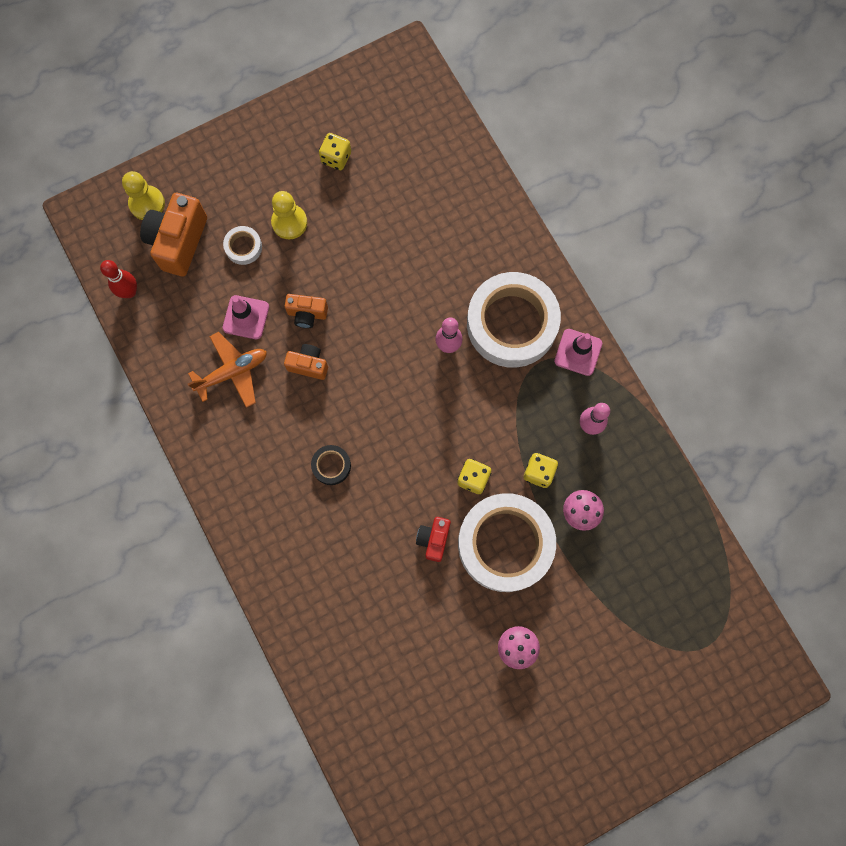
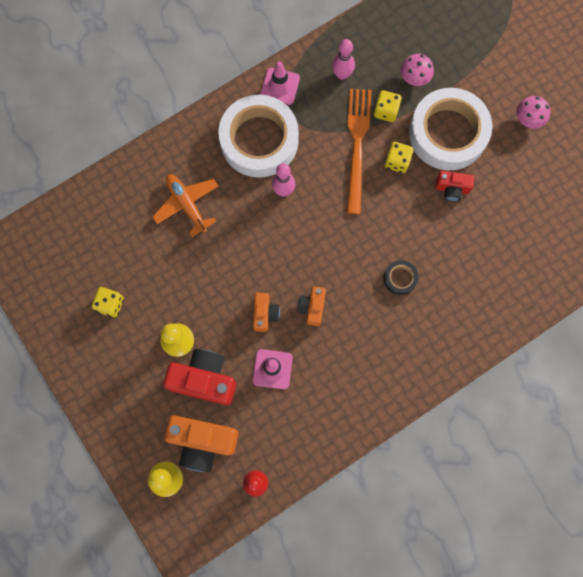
camera: 95 degrees left, 0 degrees up
orange plane [188,332,267,408] -> orange plane moved to [153,174,218,237]
white tape [223,226,262,265] -> red camera [163,349,236,405]
none -> orange fork [347,89,371,214]

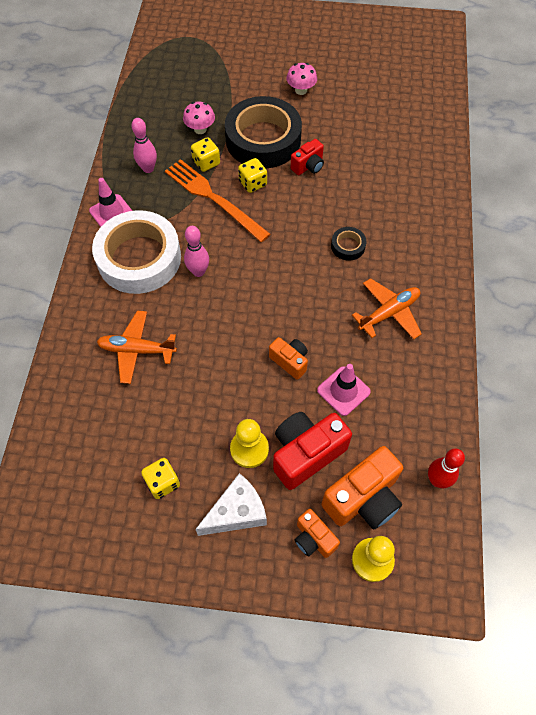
camera: 50 degrees left, 15 degrees down
orange camera [297,286,326,326] -> orange camera moved to [295,509,340,558]
white tape [409,88,492,170] -> black tape [225,96,302,169]
none -> white cheese [195,473,267,536]
none -> orange plane [352,278,422,339]

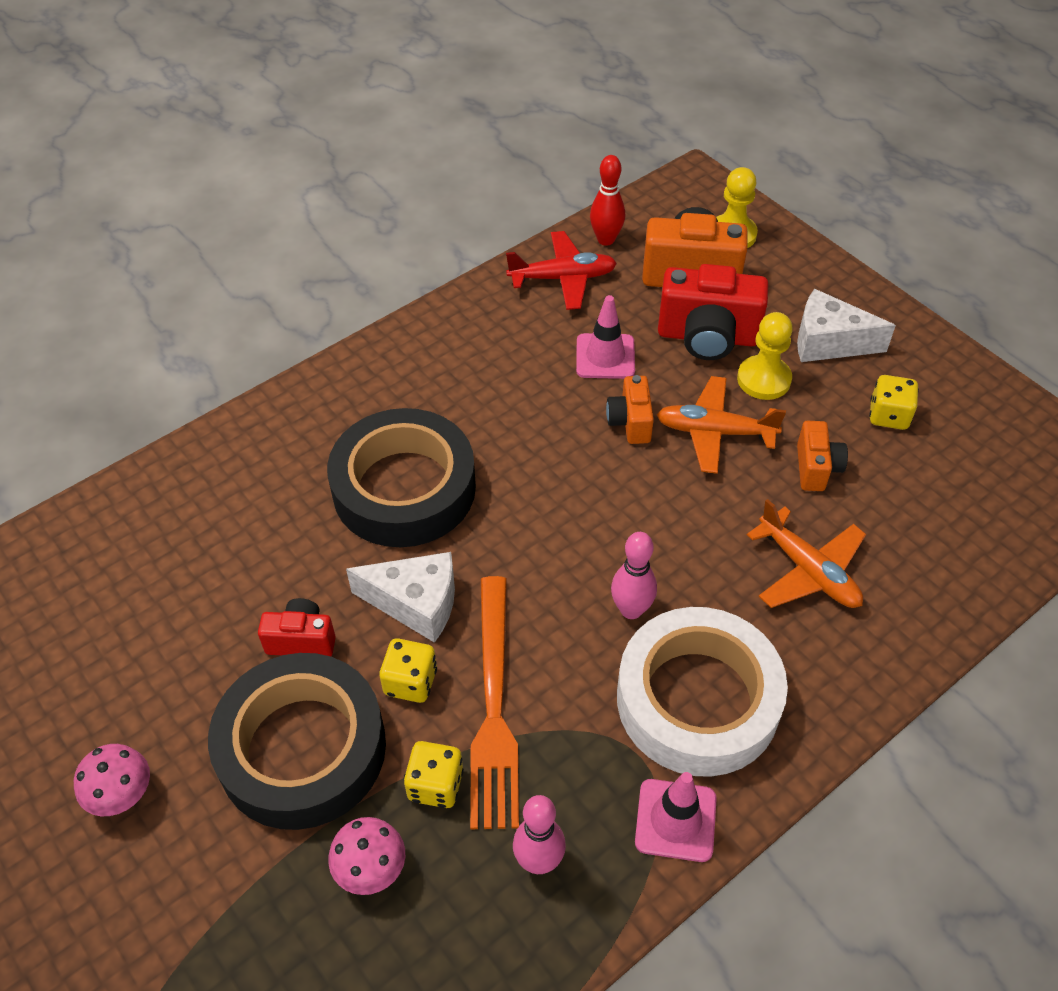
camera: 135 degrees left, 10 degrees down
orange camera [295,509,340,558] -> orange camera moved to [797,420,848,491]
black tape [331,227,366,261] -> black tape [327,408,476,547], size x2.41
orange plane [352,278,422,339] -> orange plane moved to [657,376,786,474]
none -> white cheese [346,552,455,643]
none -> red plane [506,231,617,310]

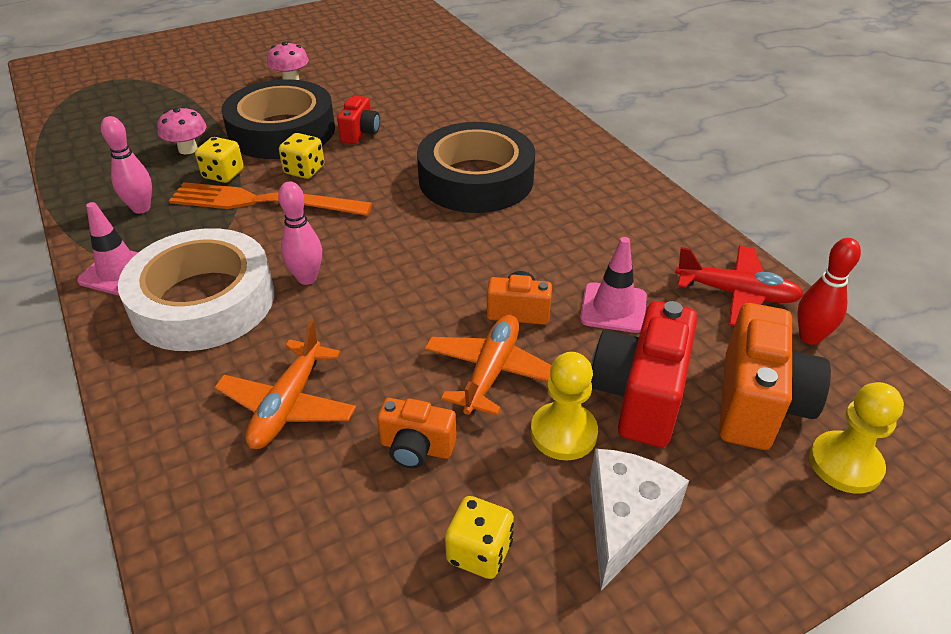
camera: 100 degrees right, 10 degrees down
white cheese [346,552,455,643] -> none
red plane [506,231,617,310] -> red plane turned 75 degrees counterclockwise [675,246,804,326]
orange plane [747,499,866,608] -> orange plane turned 45 degrees counterclockwise [214,320,356,449]

